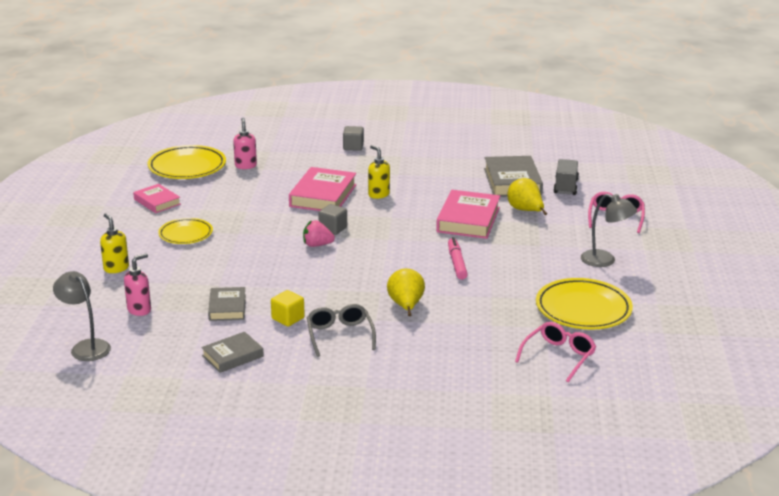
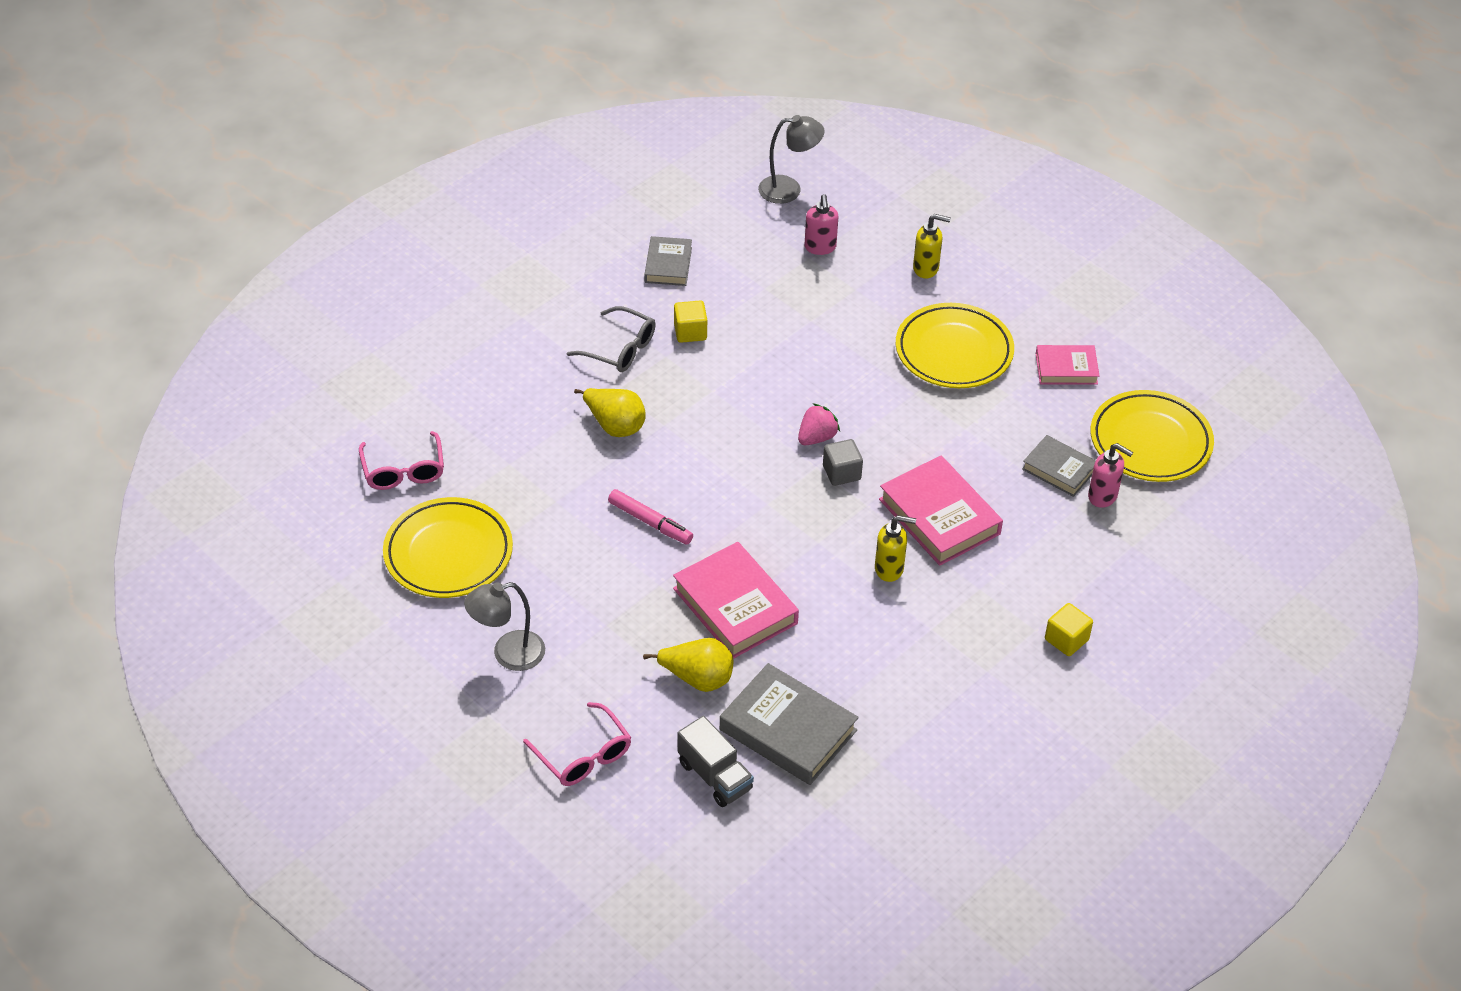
camera: 130 degrees right, 20 degrees up
yellow plate [158,218,213,244] -> yellow plate [896,303,1014,388], size x1.61
grey book [208,287,246,321] -> grey book moved to [1022,435,1096,497]
grey cube [343,126,364,151] -> yellow cube [1045,603,1093,656]

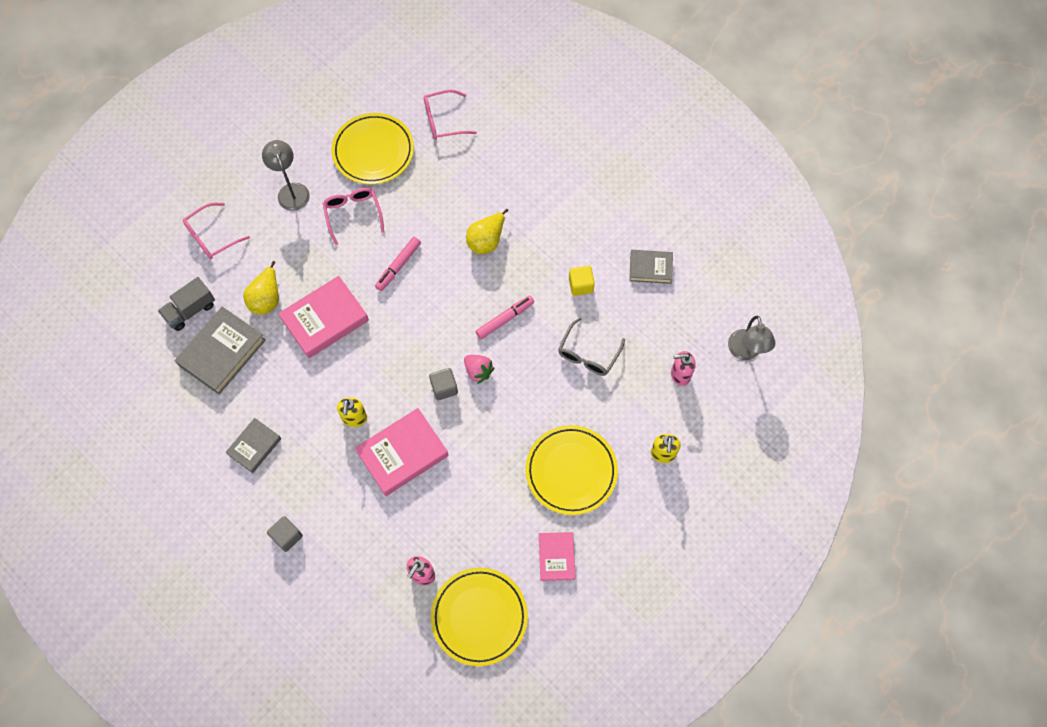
camera: 90 degrees right, 20 degrees up
grey glasses [566,306,656,372] -> grey glasses moved to [558,318,625,376]
grey book [1022,435,1096,497] -> grey book moved to [225,418,281,473]
yellow cube [1045,603,1093,656] -> grey cube [267,516,303,552]
none -> pink glasses [323,188,384,245]
none -> pink marker [475,296,534,339]

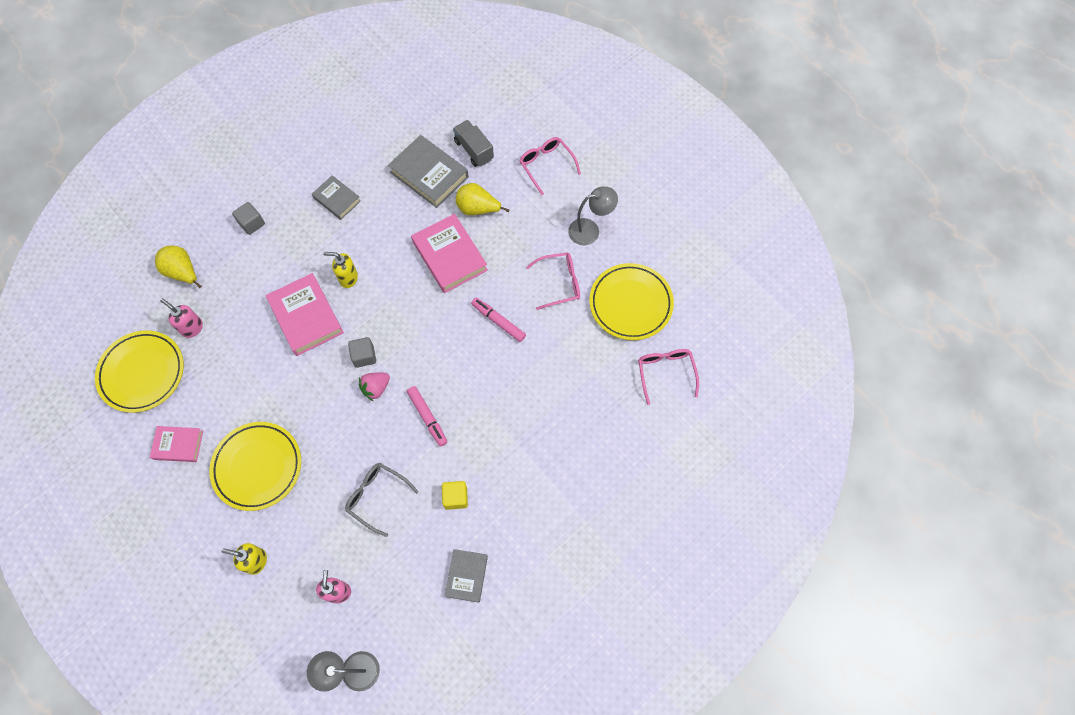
camera: 95 degrees right, 0 degrees up
yellow pear [466,209,508,254] -> yellow pear moved to [155,246,202,288]

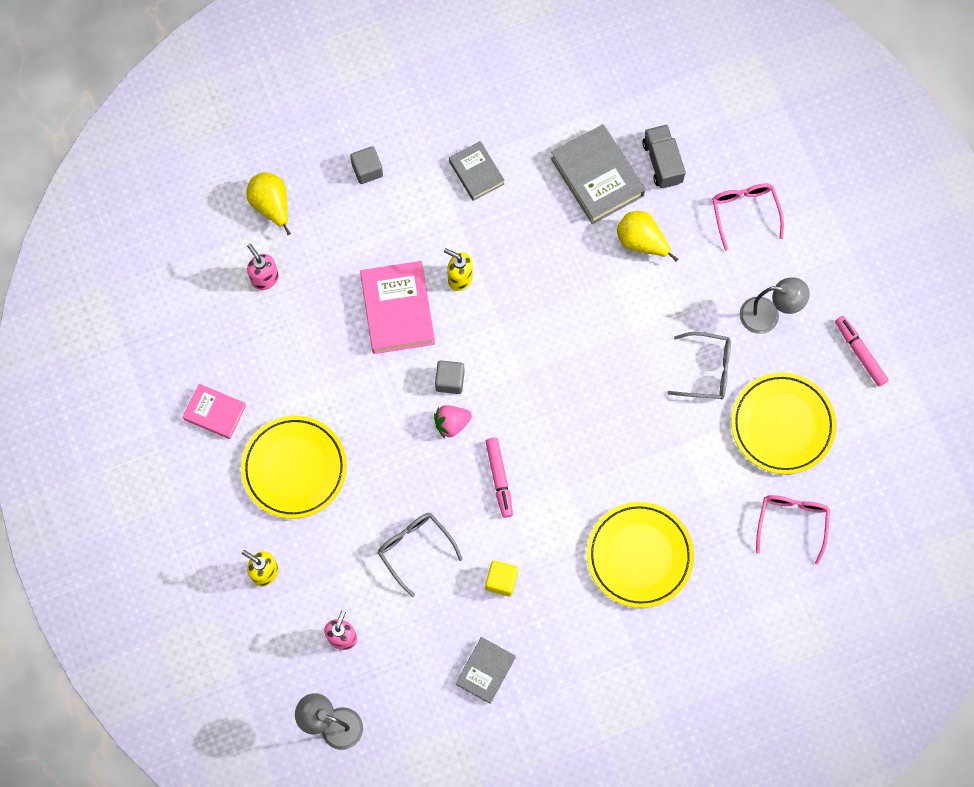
camera: 20 degrees right, 5 degrees up
yellow plate [95,331,184,413] -> yellow plate moved to [587,502,694,608]
pink book [411,214,488,293] -> none
pink marker [471,298,526,342] -> pink marker moved to [835,316,888,387]
pink glasses [526,252,580,310] -> grey glasses [668,332,731,399]

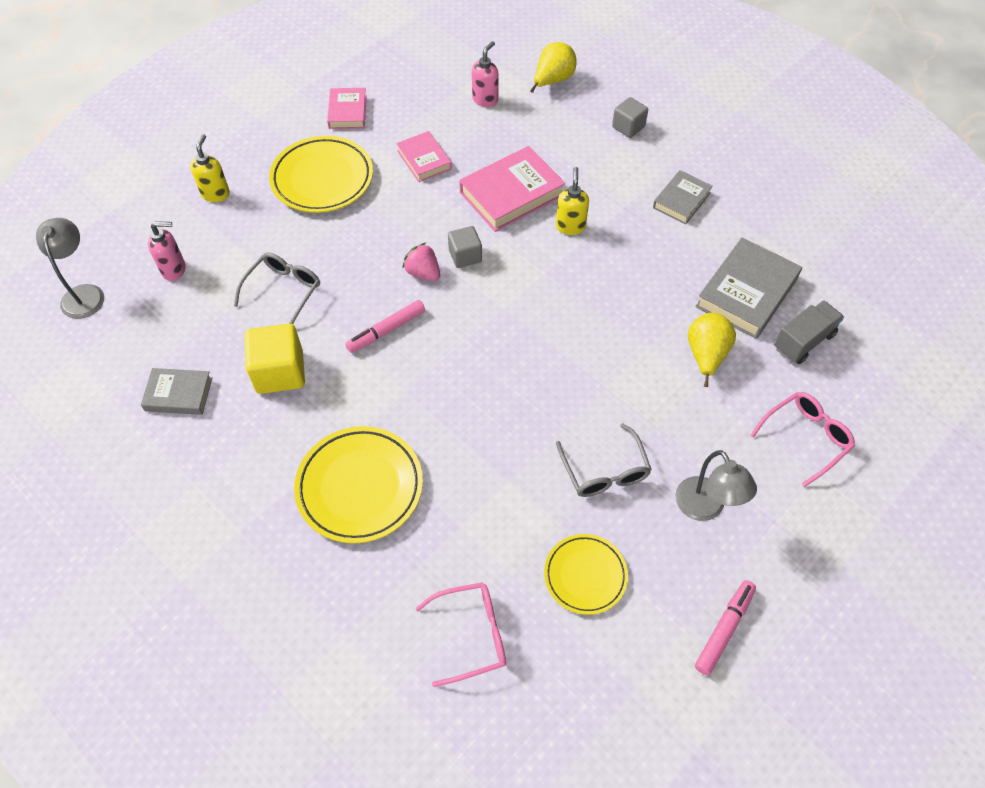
camera: 65 degrees right, 15 degrees down
yellow cube [485,561,518,597] -> yellow cube [244,324,305,394], size x1.63
yellow plate [731,372,837,474] -> yellow plate [544,534,628,615], size x0.62
none -> pink book [396,131,452,182]

